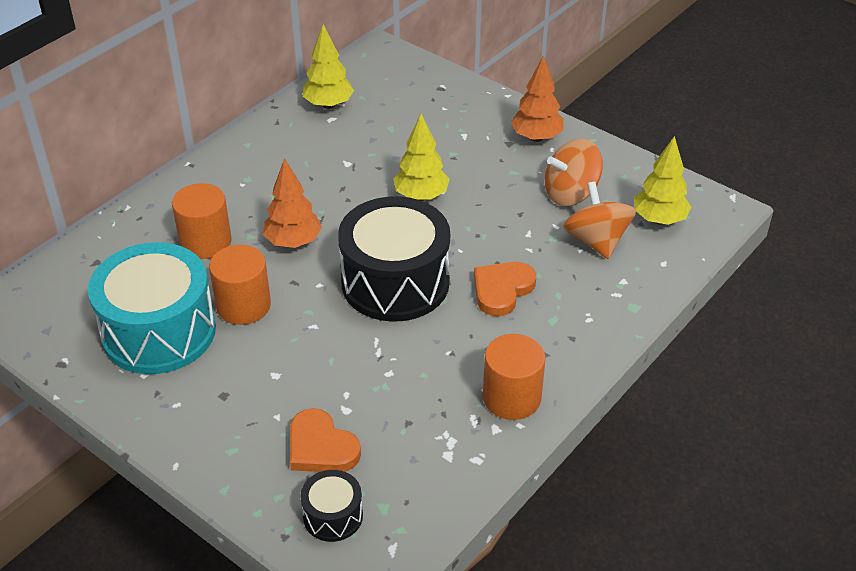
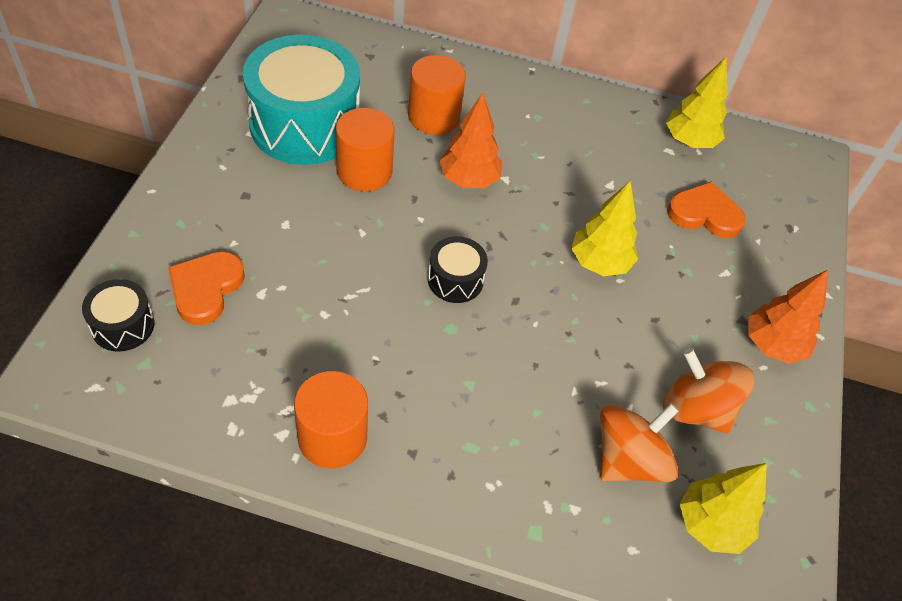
camera: 60 degrees right, 10 degrees up
black drum [338,196,450,322] -> black drum [428,236,488,303], size x0.46
orange heart [474,262,536,316] -> orange heart moved to [667,181,746,238]

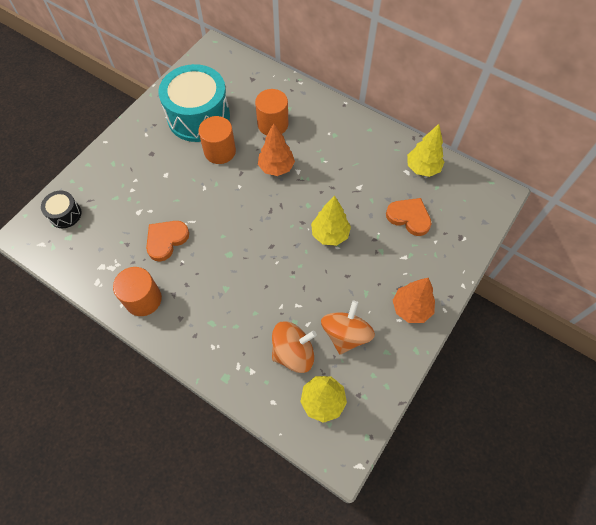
camera: 25 degrees right, 10 degrees up
orange heart [168,251,245,325] -> orange heart moved to [146,221,189,262]
black drum [428,236,488,303] -> none
orange spinning top [663,348,754,434] -> orange spinning top turned 45 degrees clockwise [321,301,375,355]

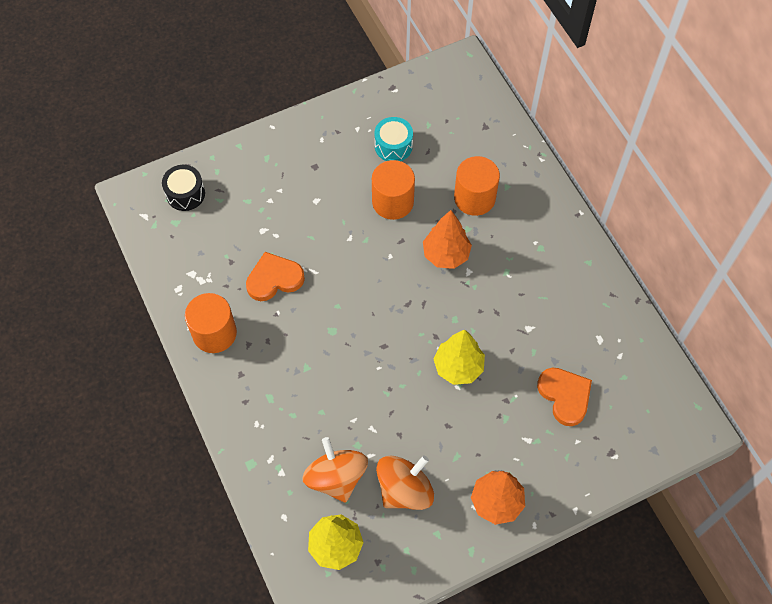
camera: 30 degrees right, 0 degrees up
turquoise drum [158,64,230,142] -> turquoise drum [375,117,413,161], size x0.46
orange spinning top [272,321,317,373] -> orange spinning top turned 120 degrees counterclockwise [302,437,368,503]
yellow tree [407,124,444,177] -> none

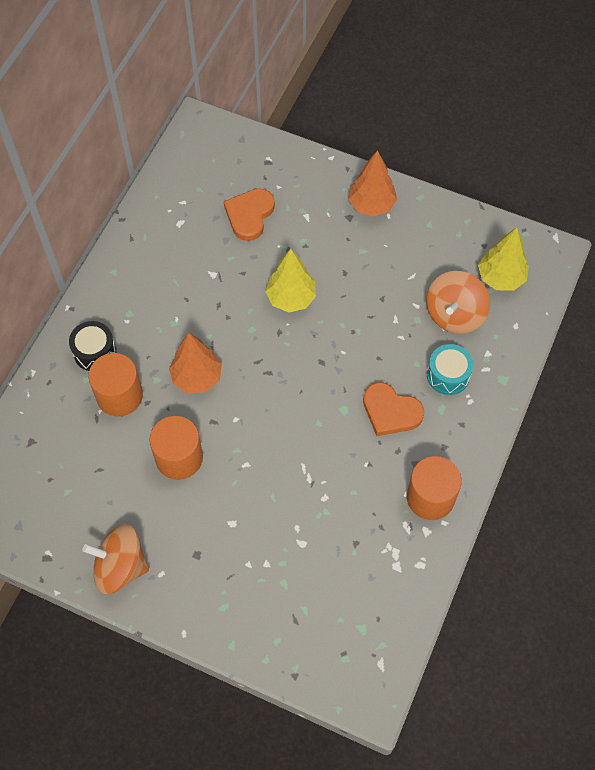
camera: 130 degrees left, 0 degrees up
black drum [162,165,205,211] -> black drum moved to [69,321,116,371]
orange heart [246,252,305,301] -> orange heart moved to [363,382,424,436]
turquoise drum [375,117,413,161] -> turquoise drum moved to [427,344,474,395]
orange spinning top [376,455,434,510] -> orange spinning top moved to [82,524,149,594]

